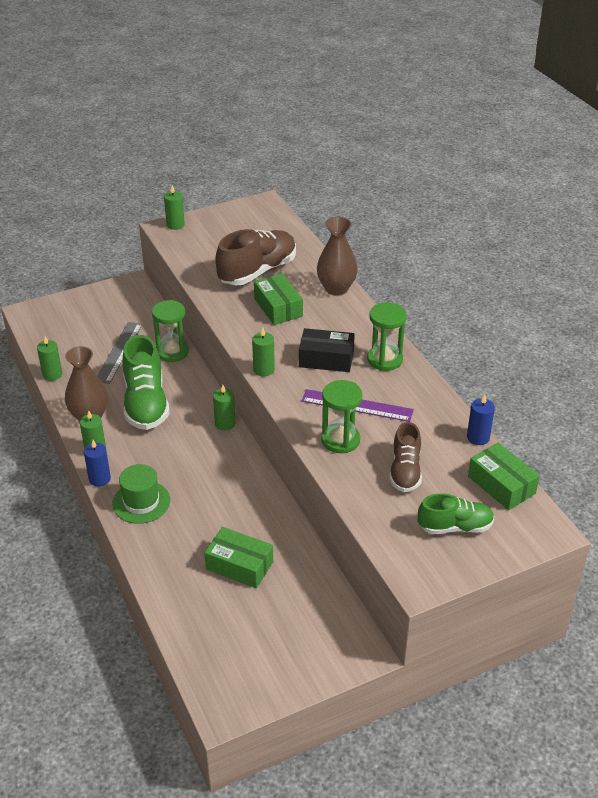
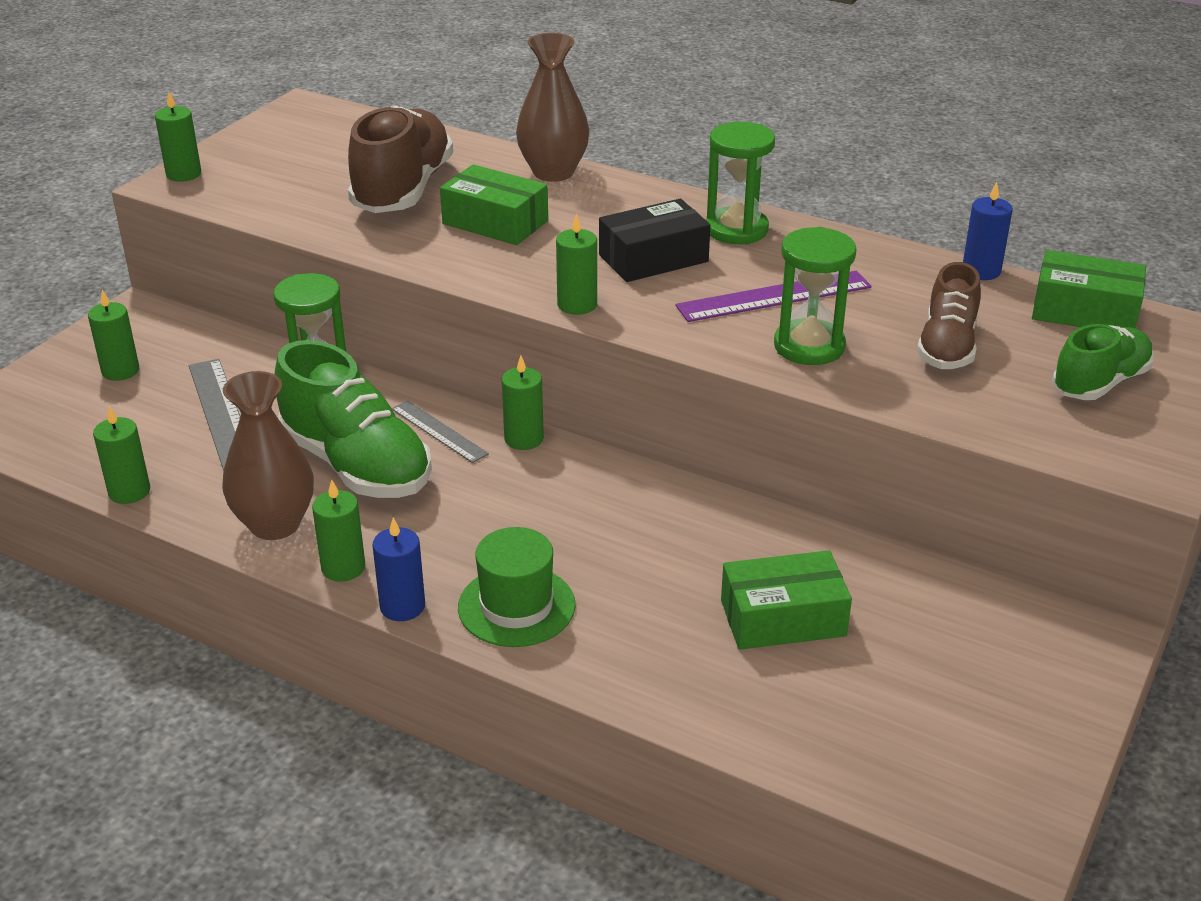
camera: 35 degrees left, 5 degrees down
brown shoe [389,422,422,492] -> brown shoe turned 45 degrees clockwise [917,262,981,369]
none -> green candle [88,290,139,381]
none -> grey ruler [392,400,489,463]

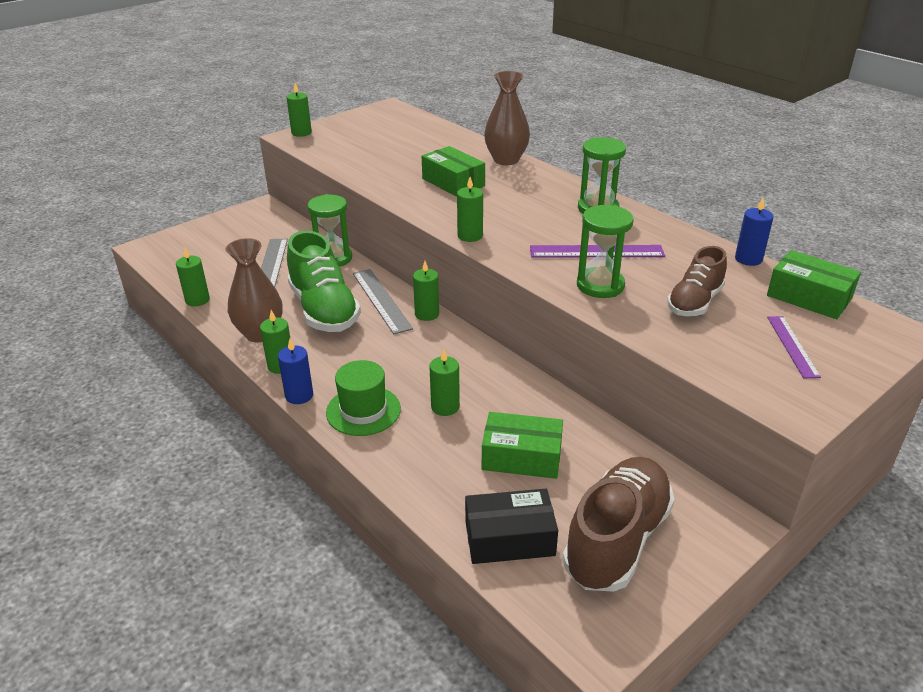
camera: 20 degrees right, 0 degrees up
green candle [88,290,139,381] -> green candle moved to [429,349,460,416]
brown shoe [348,105,453,213] -> brown shoe moved to [562,457,675,592]
grey ruler [392,400,489,463] -> grey ruler [353,269,413,334], size x1.54
black box [599,199,710,282] -> black box moved to [465,489,558,564]
green shoe [1052,324,1154,400] -> purple ruler [767,316,821,378]

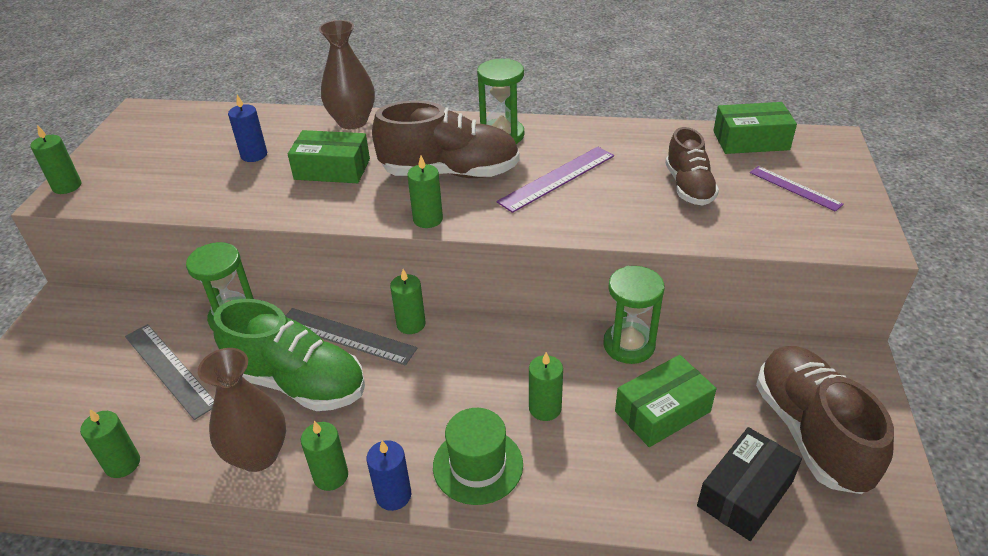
camera: 40 degrees left, 5 degrees up
green hourglass [577,205,634,298] -> green hourglass moved to [603,266,665,364]
blue candle [735,198,774,266] -> blue candle moved to [228,95,267,162]
none -> brown shoe [372,101,520,178]

